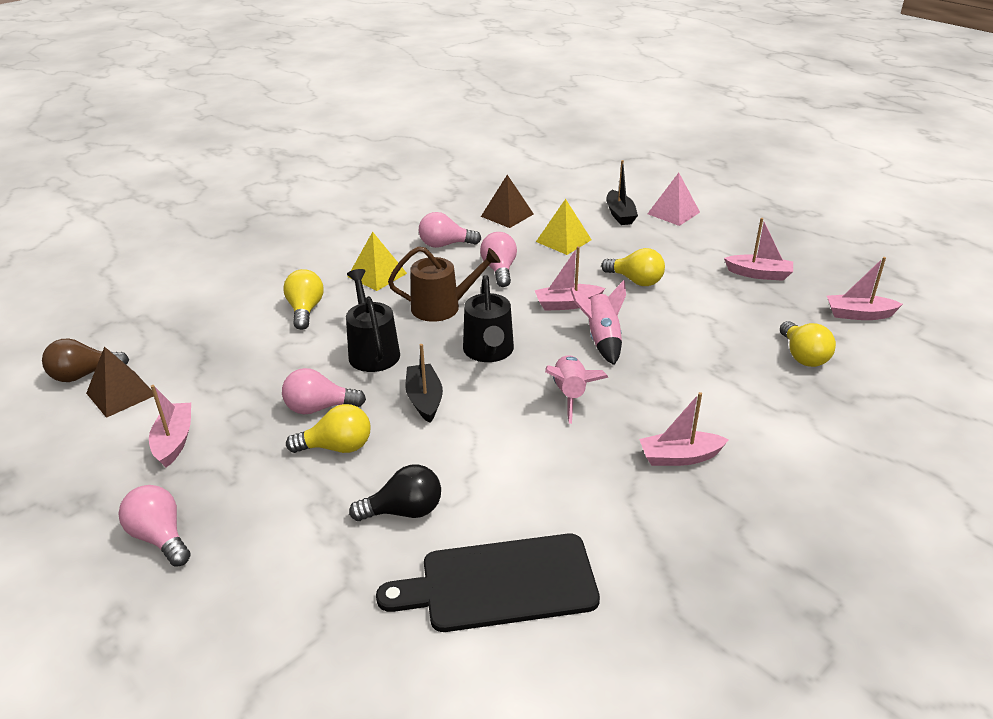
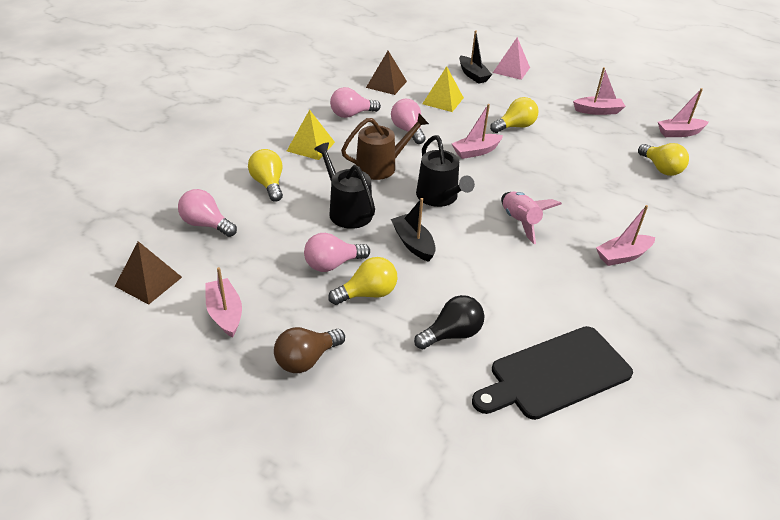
camera: 20 degrees left, 5 degrees up
brown light bulb [42,338,129,382] -> brown light bulb moved to [274,327,345,373]
pink light bulb [118,485,191,567] -> pink light bulb moved to [178,189,237,237]
pink rocket [570,280,626,365] -> none
yellow light bulb [601,248,665,286] -> yellow light bulb turned 45 degrees counterclockwise [490,97,538,133]

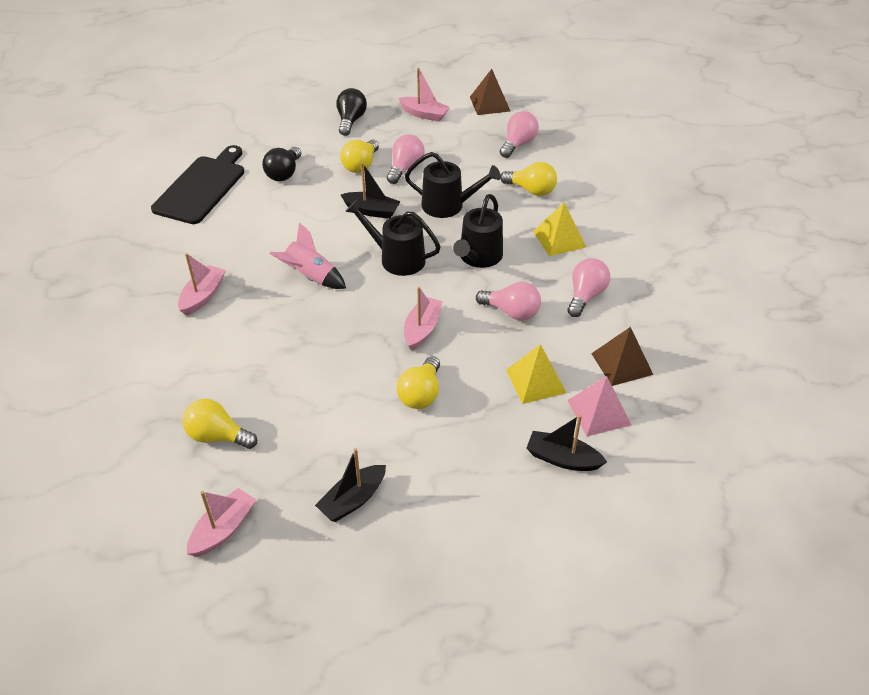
camera: 140 degrees right, 5 degrees up
pink light bulb [178,189,237,237] -> pink light bulb turned 45 degrees counterclockwise [500,111,539,158]
brown light bulb [274,327,345,373] -> black light bulb [336,88,367,136]
brown watering can [341,114,429,180] -> black watering can [453,194,503,268]
pink pyramid [493,37,530,80] -> pink pyramid moved to [568,376,631,436]
pink boat [573,67,626,115] -> black boat [315,448,386,522]

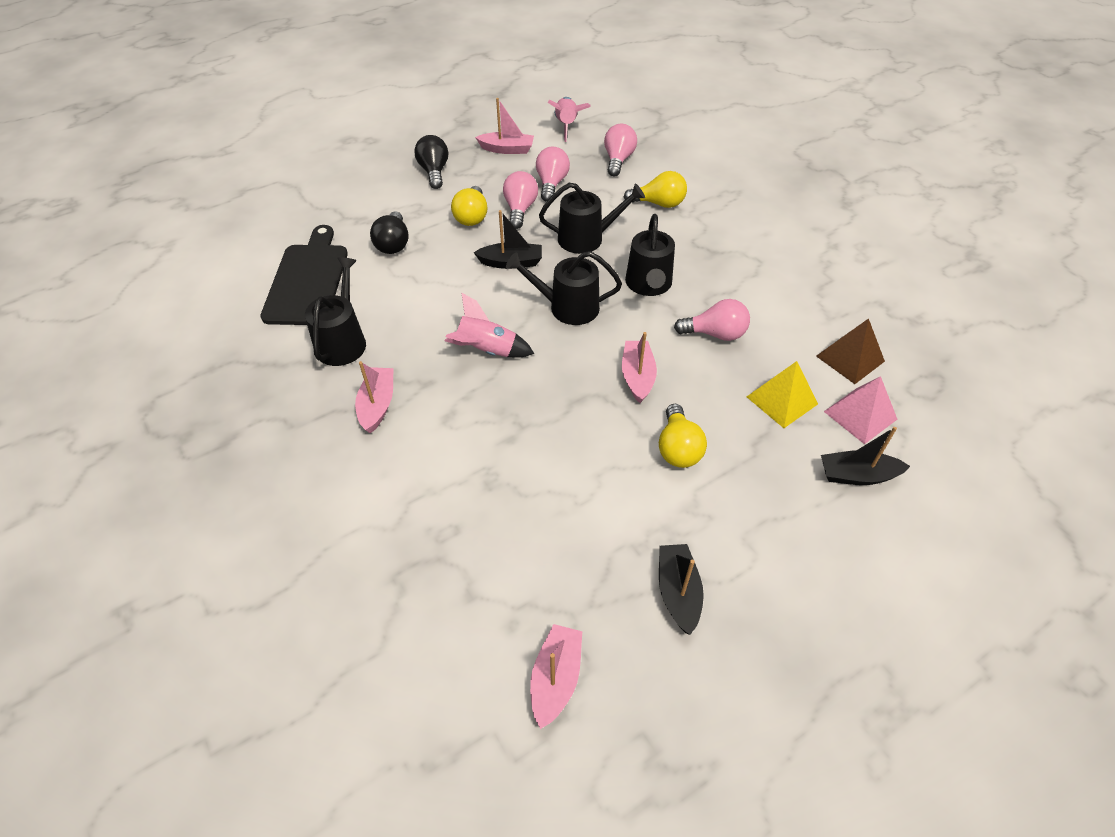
camera: 20 degrees left, 5 degrees up
yellow light bulb [182,399,257,449] -> none
black boat [315,448,386,522] -> black boat turned 150 degrees clockwise [659,544,704,635]
brown pyramid [470,69,510,115] -> pink rocket [548,97,591,142]
yellow pyramid [533,203,586,256] -> none
pink light bulb [567,258,610,317] -> pink light bulb moved to [536,147,570,202]
none -> black watering can [305,257,366,366]

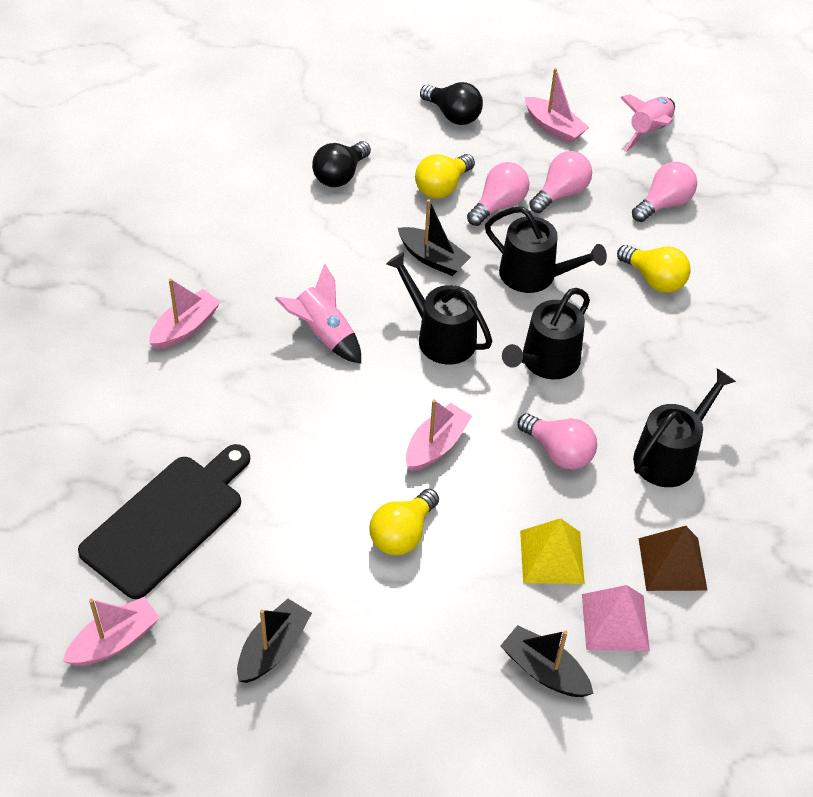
camera: 35 degrees right, 0 degrees up
black cutting board [260,225,348,325] -> black cutting board moved to [78,444,250,599]
black watering can [305,257,366,366] -> black watering can moved to [633,368,736,487]
black light bulb [414,135,448,189] -> black light bulb turned 105 degrees clockwise [420,82,483,125]

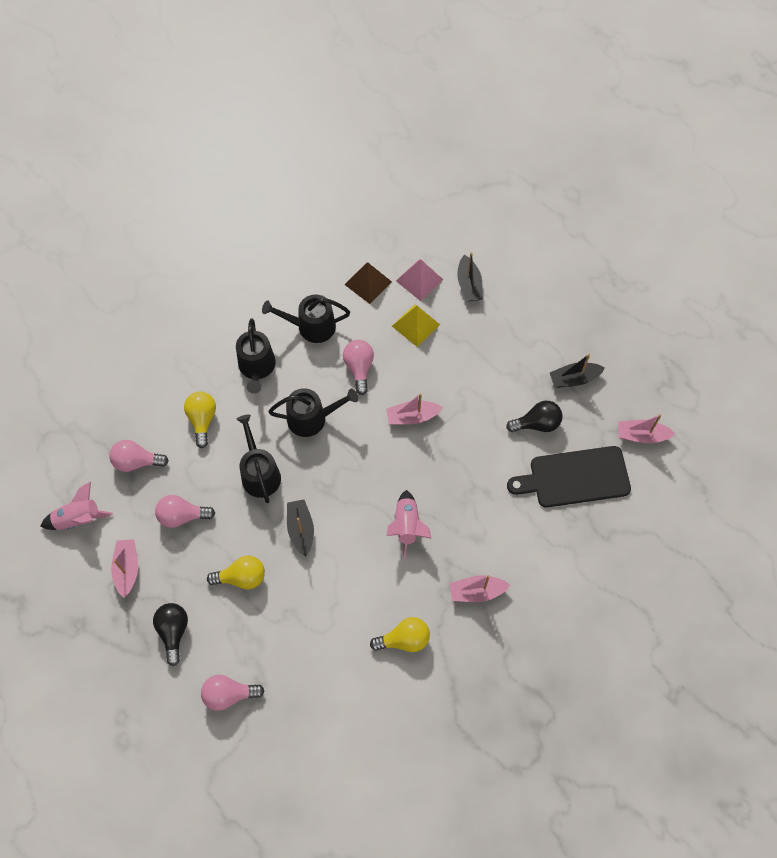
camera: 135 degrees left, 15 degrees up
black light bulb [312,141,371,187] -> black light bulb moved to [506,401,563,432]
yellow light bulb [369,489,439,555] -> yellow light bulb moved to [370,617,430,652]
black watering can [386,252,492,365] -> black watering can moved to [236,319,276,394]
pink light bulb [467,162,530,226] -> pink light bulb moved to [201,675,264,711]

